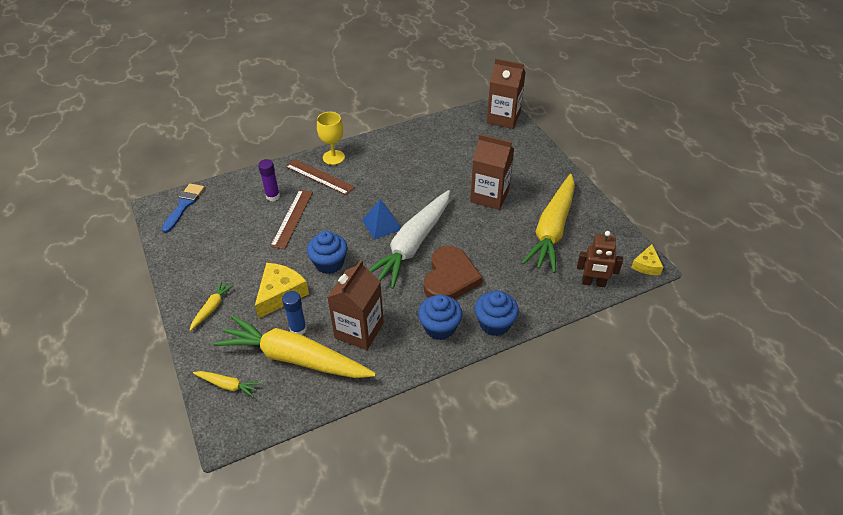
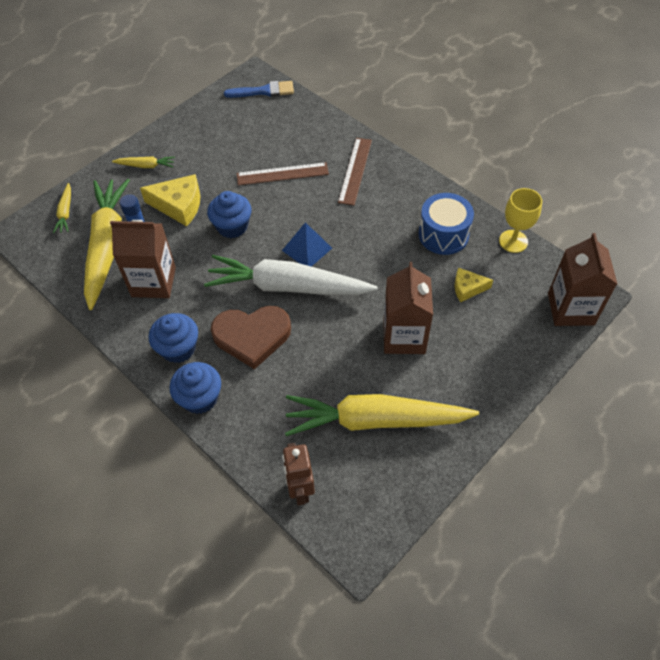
camera: 70 degrees right, 10 degrees up
purple glue stick [258,159,280,201] -> none
yellow goblet [317,112,345,165] -> yellow goblet moved to [499,188,542,253]
yellow cheese [631,244,663,275] -> yellow cheese moved to [455,268,493,302]
none -> blue drum [419,193,474,255]

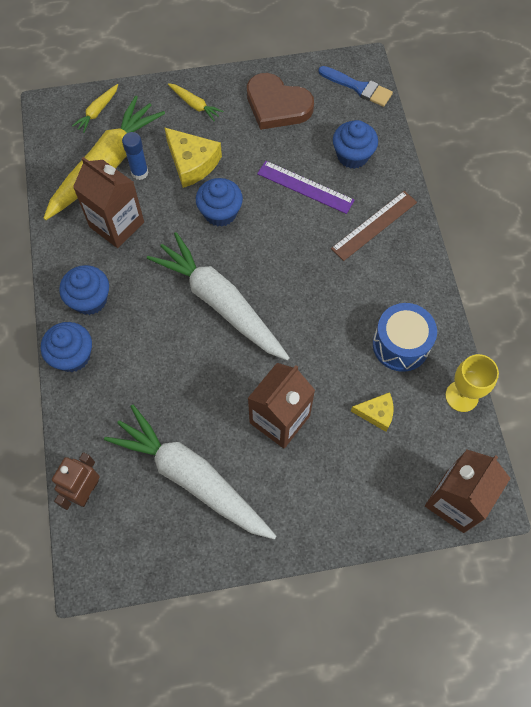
camera: 35 degrees right, 10 degrees up
brown heart [211,306,291,369] -> brown heart moved to [247,73,314,130]
brown ruler [236,162,329,186] -> purple ruler [257,161,355,214]
blue pyramid [282,222,332,267] -> none
yellow carrot [285,394,479,436] -> white carrot [104,404,276,539]
yellow cheese [455,268,493,302] -> yellow cheese turned 150 degrees clockwise [351,392,394,432]
none -> blue cupcake [333,120,378,169]

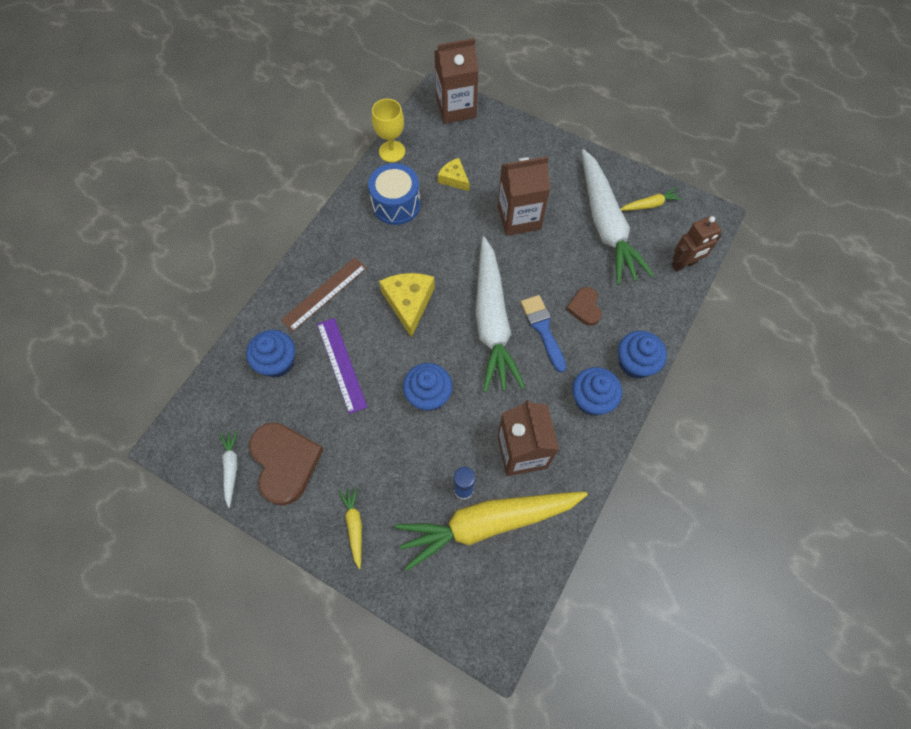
camera: 140 degrees left, 0 degrees up
yellow carrot [72,84,118,133] -> yellow carrot moved to [620,188,683,211]
yellow cheese [164,127,222,188] -> yellow cheese moved to [379,273,435,338]
blue brush [318,66,393,107] -> blue brush moved to [520,295,566,373]
brown ruler [331,191,417,261] -> brown ruler turned 45 degrees counterclockwise [281,257,367,332]
none -> white carrot [220,431,238,508]
none -> brown heart [566,287,602,326]

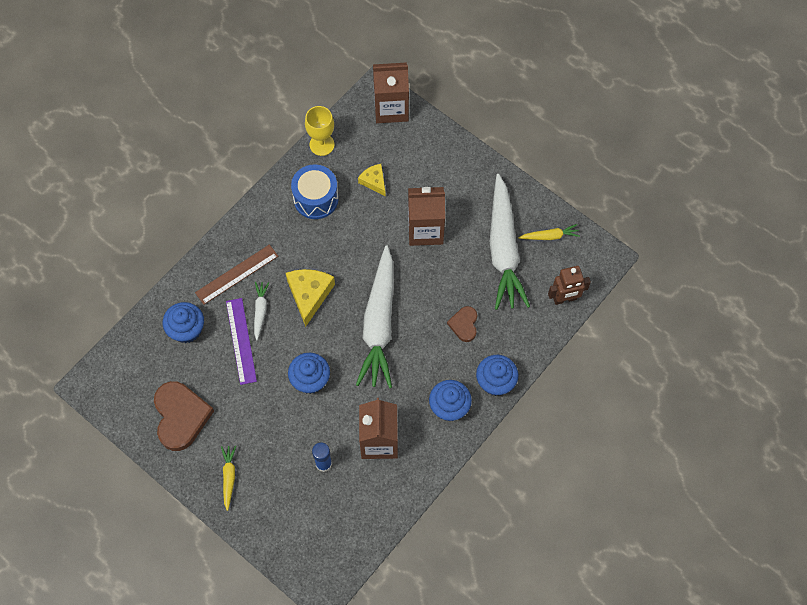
camera: 10 degrees right, 0 degrees up
white carrot [220,431,238,508] -> white carrot moved to [254,282,269,340]
yellow carrot [395,492,588,571] -> none
blue brush [520,295,566,373] -> none

